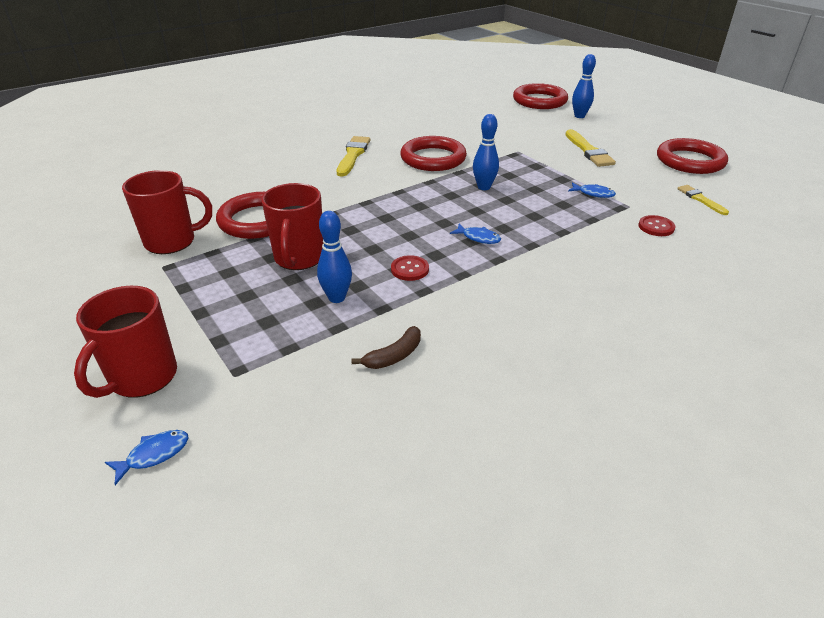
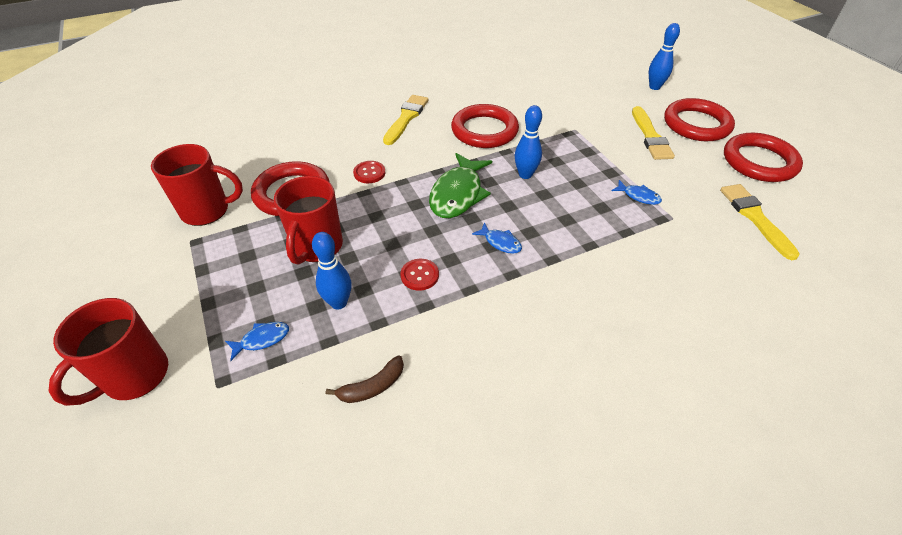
camera: 10 degrees right, 10 degrees up
blue fish [105,430,189,485] -> blue fish moved to [225,322,289,361]
red ring [513,83,568,109] -> red ring moved to [664,98,735,141]
red button [638,215,675,236] -> red button moved to [353,161,385,183]
yellow brush [677,185,729,215] -> yellow brush [720,184,800,260], size x1.61
none -> green fish [429,153,492,218]

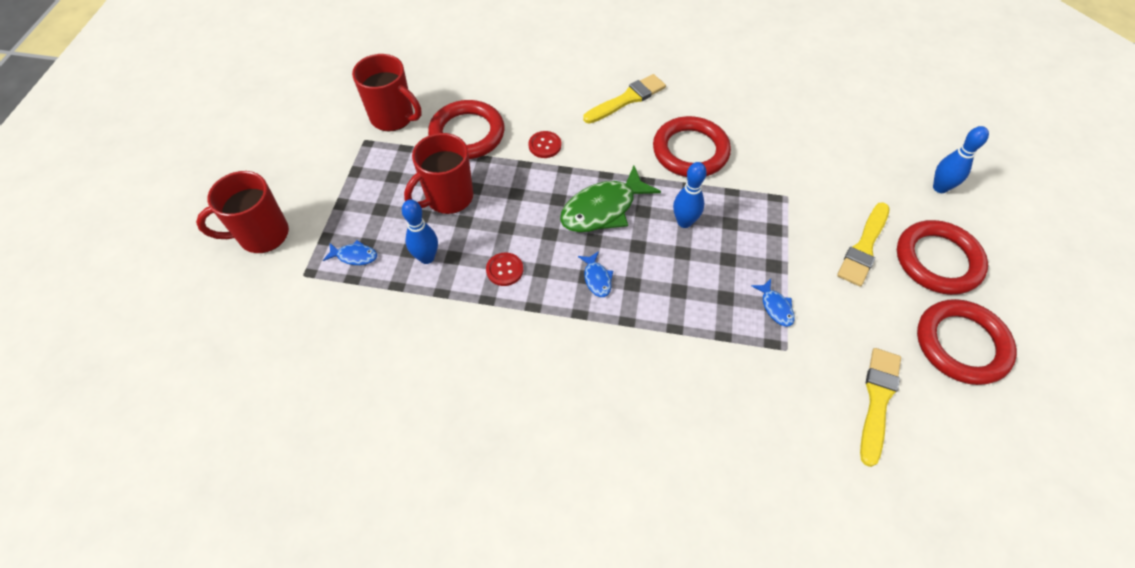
camera: 35 degrees right, 10 degrees up
brown banana [326,355,404,403] -> none

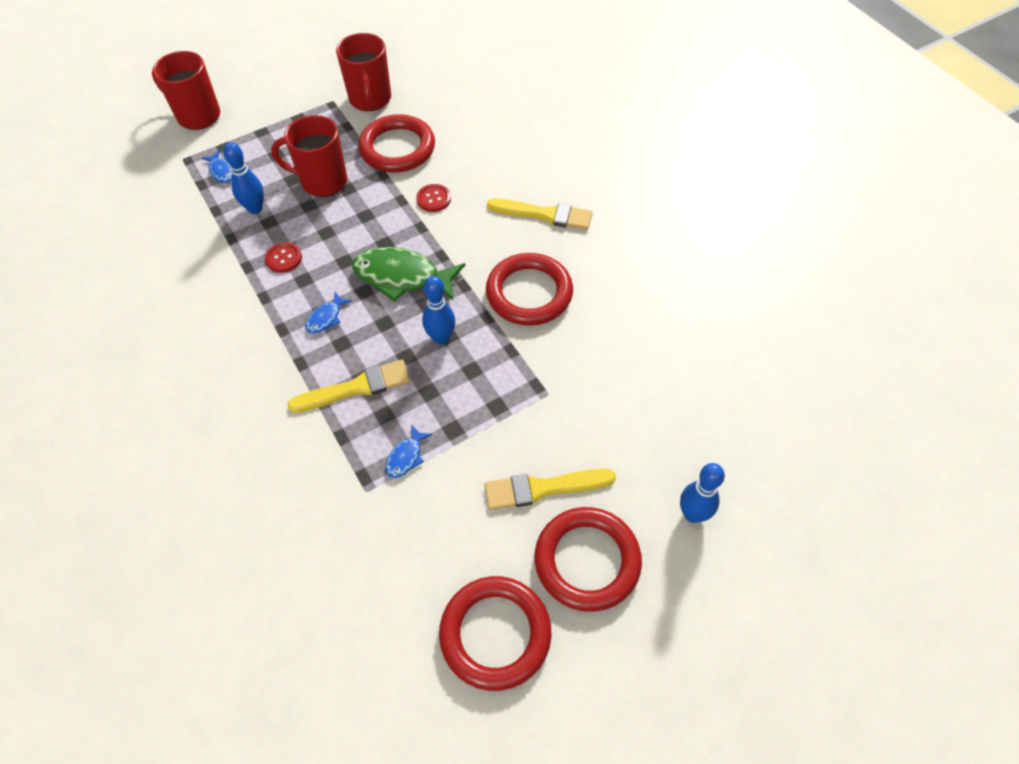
camera: 50 degrees right, 0 degrees up
yellow brush [860,348,901,467] -> yellow brush moved to [288,360,410,413]

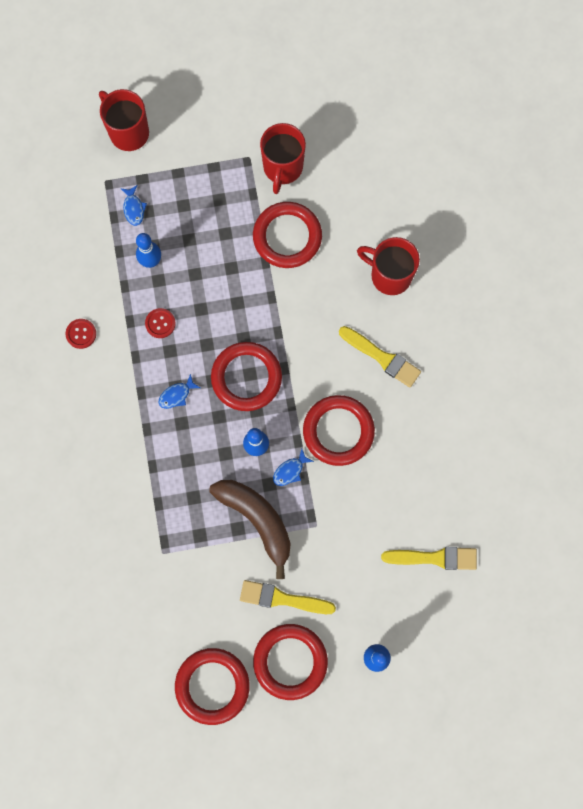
camera: 20 degrees right, 20 degrees up
red mug [271,115,347,197] -> red mug moved to [357,237,420,295]
yellow brush [288,360,410,413] -> yellow brush moved to [381,547,477,570]
green fish [352,247,465,302] -> red ring [211,342,282,411]
blue fish [385,424,432,478] -> blue fish moved to [273,449,314,486]
red button [416,184,451,212] -> red button moved to [66,319,96,349]
none -> brown banana [209,480,291,579]

